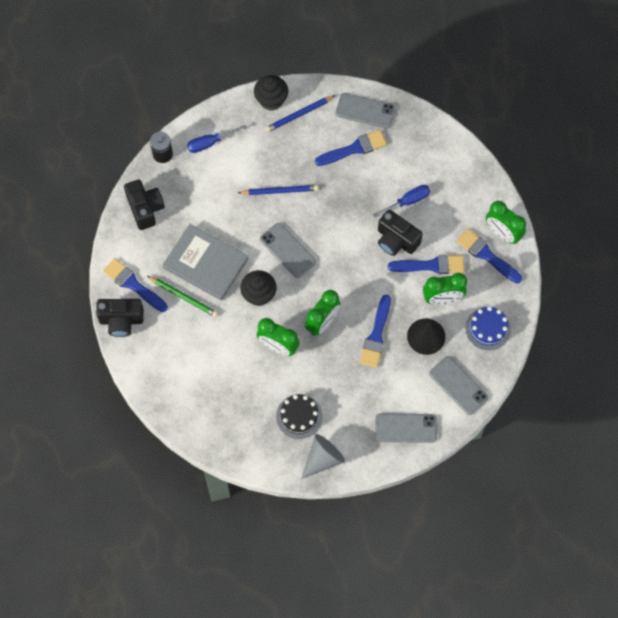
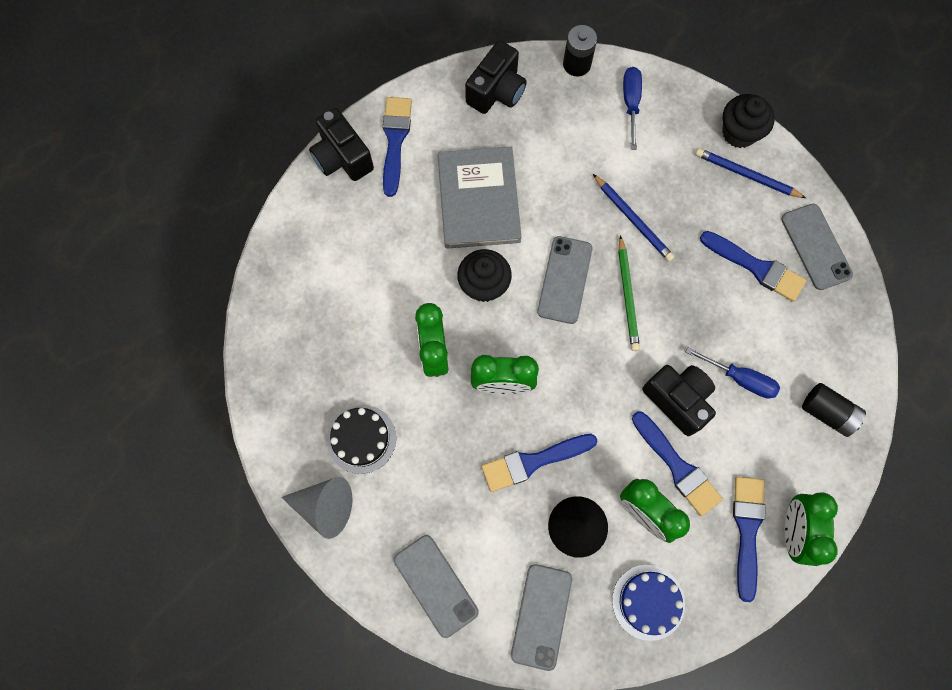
camera: 55 degrees right, 5 degrees up
green pencil [147,276,218,317] -> green pencil moved to [618,235,640,351]
blue screwdriver [187,125,247,153] -> blue screwdriver turned 60 degrees clockwise [623,67,642,150]
black camera [378,209,423,256] -> black camera turned 135 degrees clockwise [642,365,716,436]
none -> black battery [802,383,866,437]

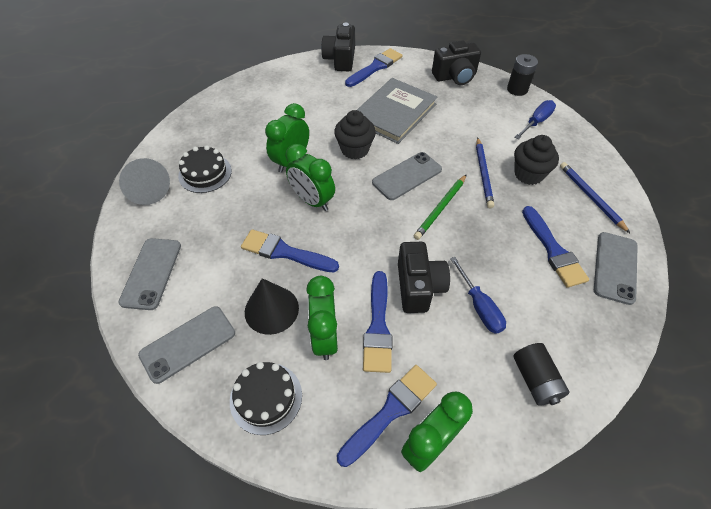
camera: 40 degrees right, 20 degrees down
blue cake [612,565,685,641] -> black cake [230,362,302,435]
black cupcake [722,94,775,148] -> black cupcake moved to [514,135,559,185]

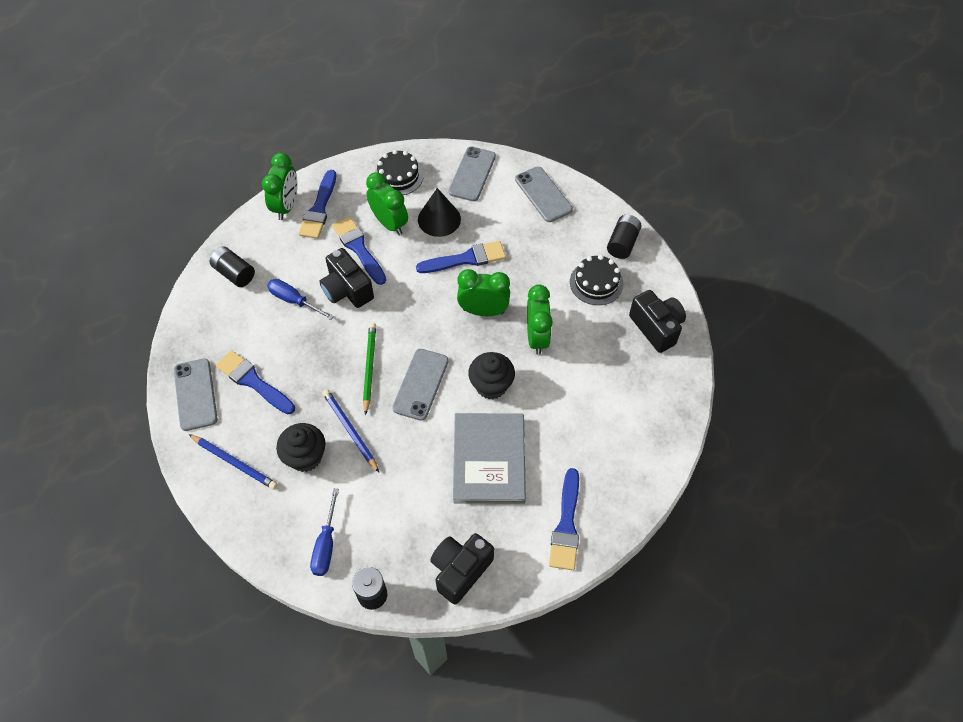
camera: 145 degrees right, 5 degrees up
grey cone [119,158,170,205] -> black battery [607,215,641,259]
black camera [321,23,355,71] -> black camera moved to [629,290,686,353]

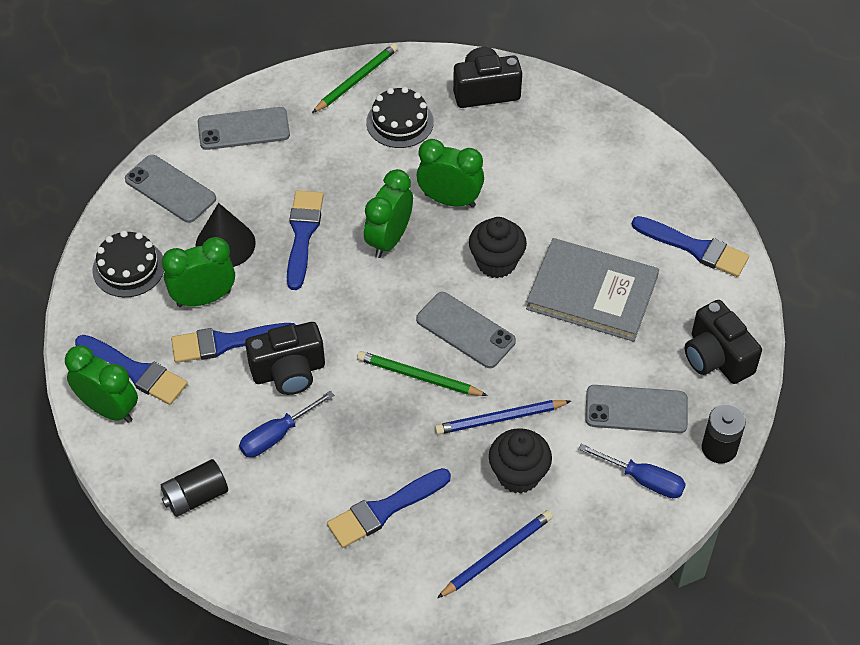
camera: 70 degrees left, 5 degrees down
grey phone [174,358,218,431] -> grey phone moved to [585,385,688,433]
black battery [607,215,641,259] -> green pencil [312,43,398,113]

